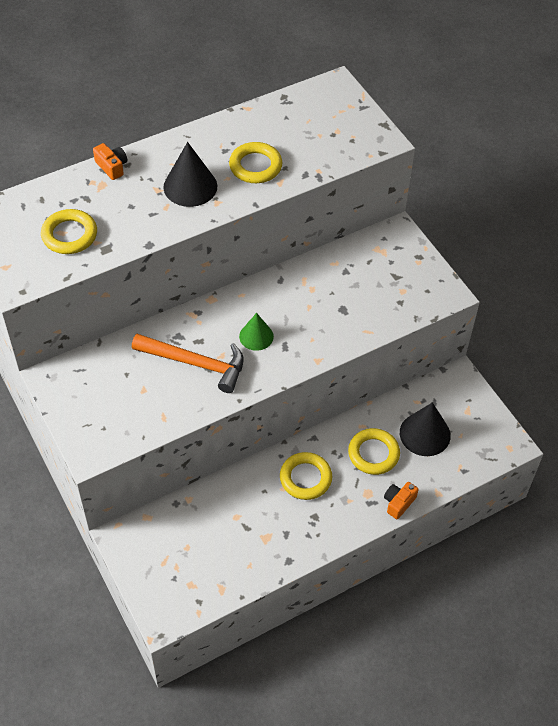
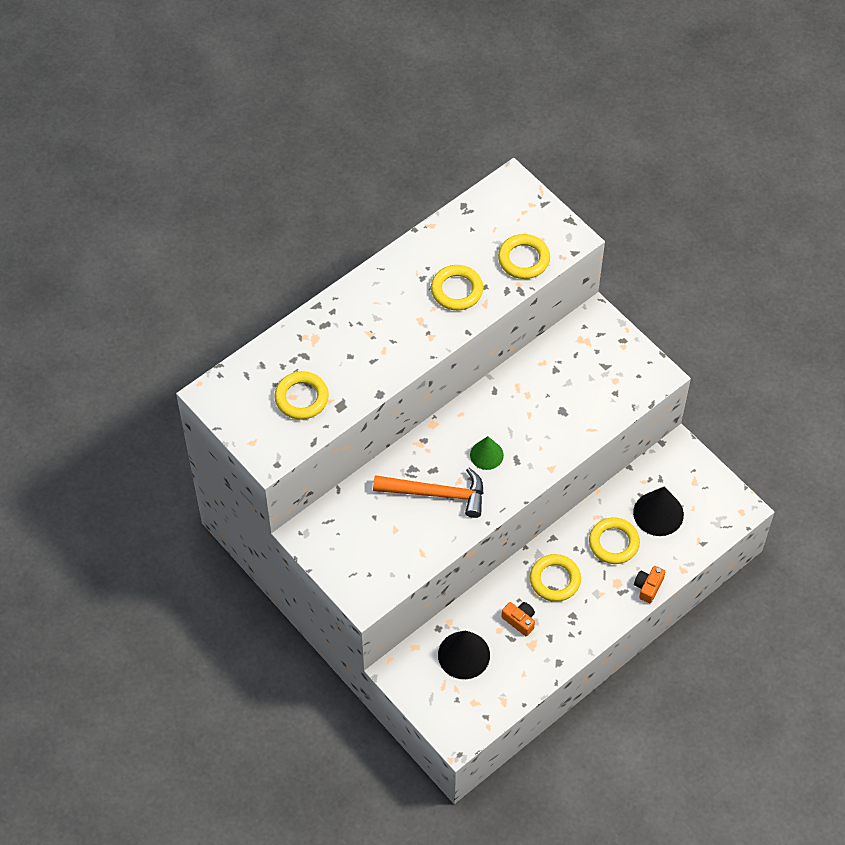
camera: 10 degrees left, 5 degrees up
orange camera [93,143,127,180] -> orange camera moved to [502,602,535,636]
black cone [163,142,217,207] -> black cone moved to [438,631,490,679]
none -> yellow ring [498,234,550,279]

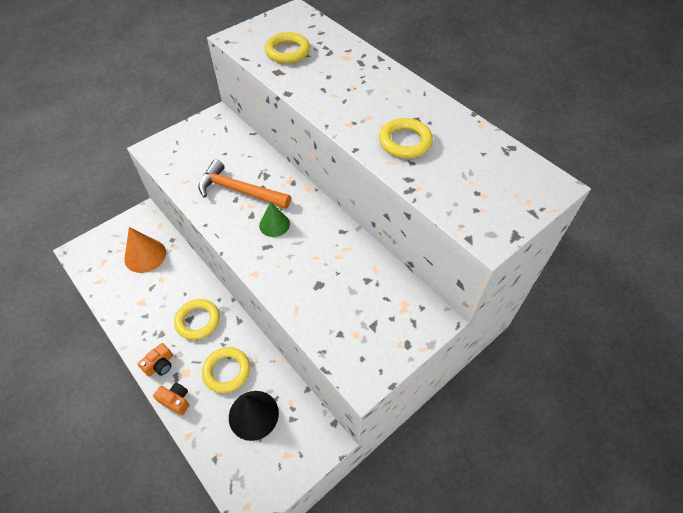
camera: 90 degrees right, 5 degrees down
orange hammer [373,468,484,518] -> orange hammer turned 105 degrees clockwise [198,160,291,209]
black cone [438,631,490,679] -> orange cone [124,227,166,273]
yellow ring [498,234,550,279] -> none
orange camera [502,602,535,636] -> orange camera moved to [138,343,173,377]

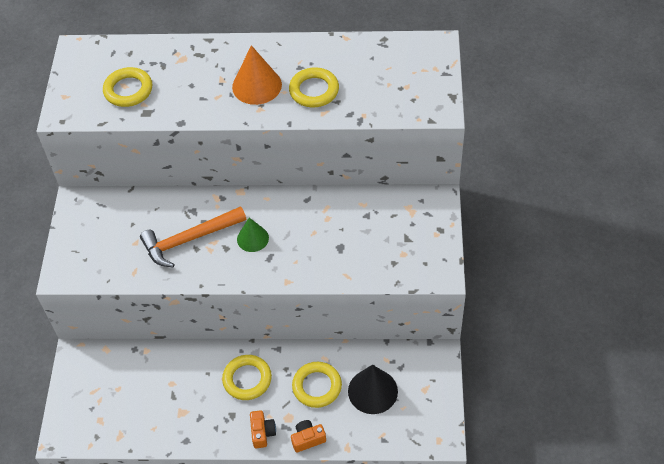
camera: 45 degrees left, 0 degrees up
orange cone [124,227,166,273] -> orange cone moved to [232,45,282,105]

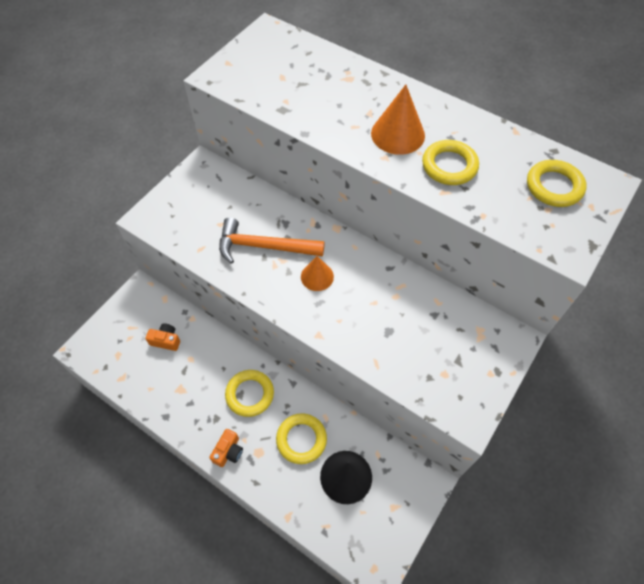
camera: 30 degrees right, 5 degrees up
yellow ring [103,67,152,107] -> yellow ring moved to [527,160,587,207]
green cone [237,218,269,252] -> orange cone [301,256,334,291]
orange camera [291,420,326,453] -> orange camera moved to [145,323,180,351]

